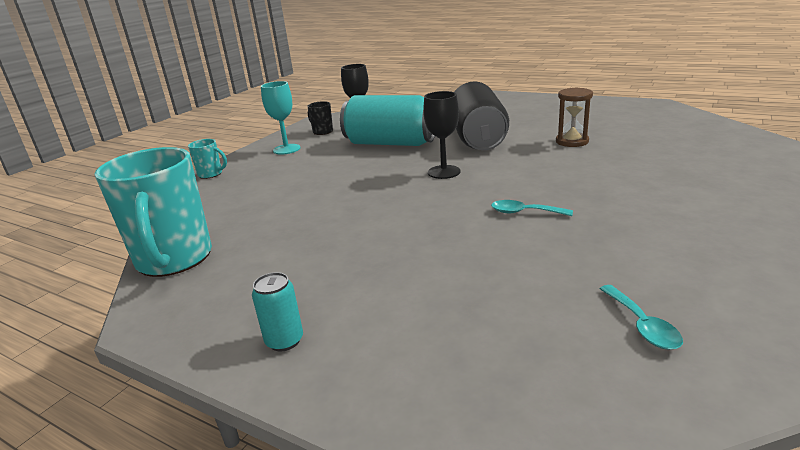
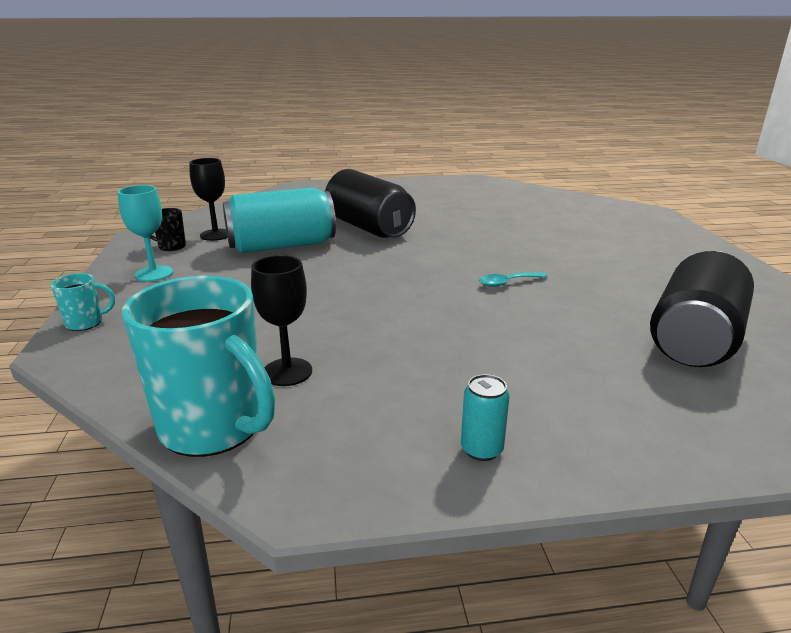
camera: 40 degrees left, 0 degrees up
black goblet [423,91,461,179] -> black goblet moved to [251,255,312,386]
brown hourglass [556,88,593,147] -> none
turquoise spoon [599,285,683,350] -> black can [650,251,754,367]

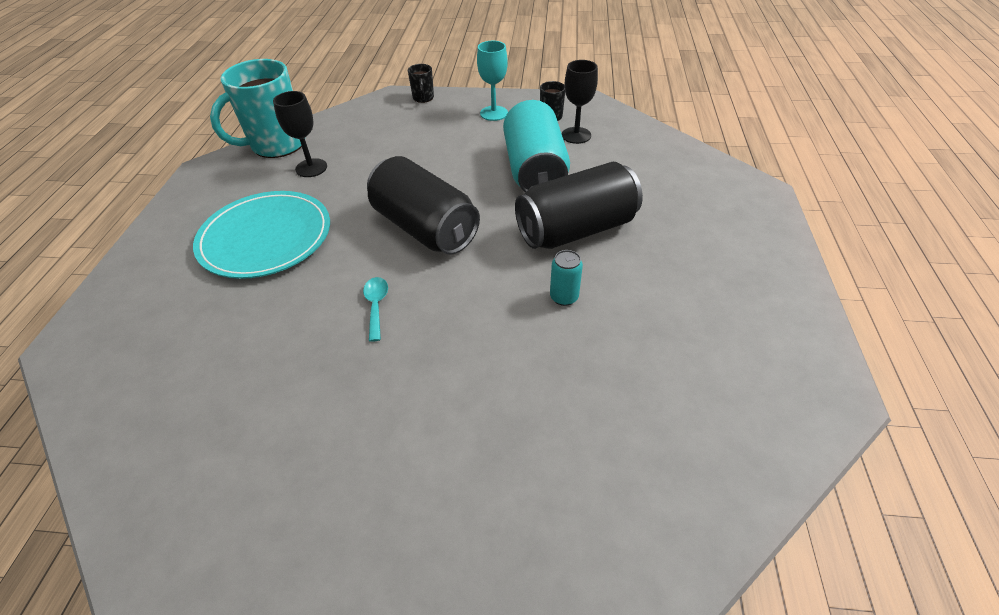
camera: 105 degrees right, 20 degrees up
turquoise mug [51,273,115,331] -> black mug [408,64,434,103]
turquoise can [461,374,510,461] -> turquoise can moved to [550,250,583,306]
black can [650,251,754,367] -> black can moved to [367,156,480,255]
none -> turquoise plate [193,191,330,279]

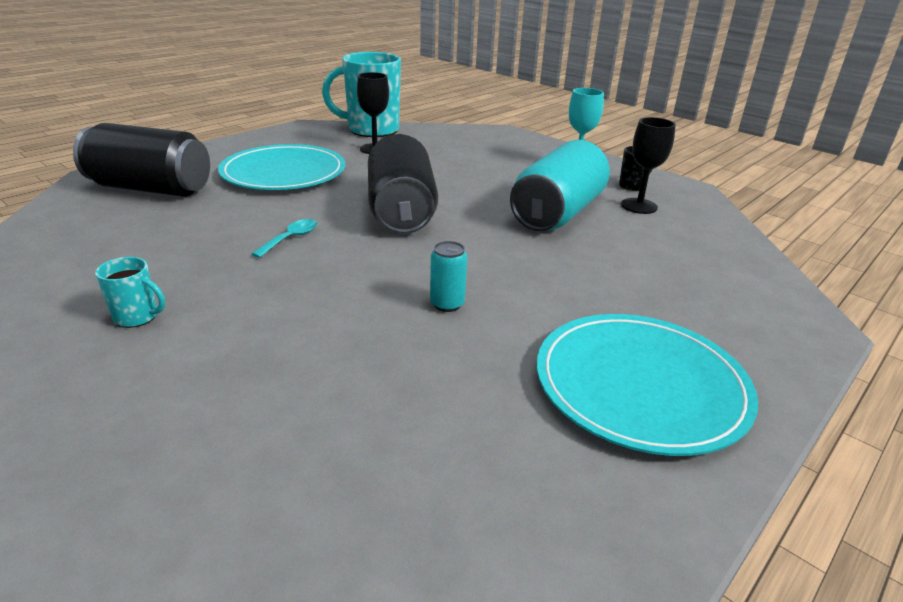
camera: 35 degrees right, 15 degrees down
black mug [408,64,434,103] -> none
black can [515,162,643,249] -> black can moved to [73,123,210,197]
none -> turquoise mug [95,257,165,328]
none -> turquoise plate [537,314,758,456]

